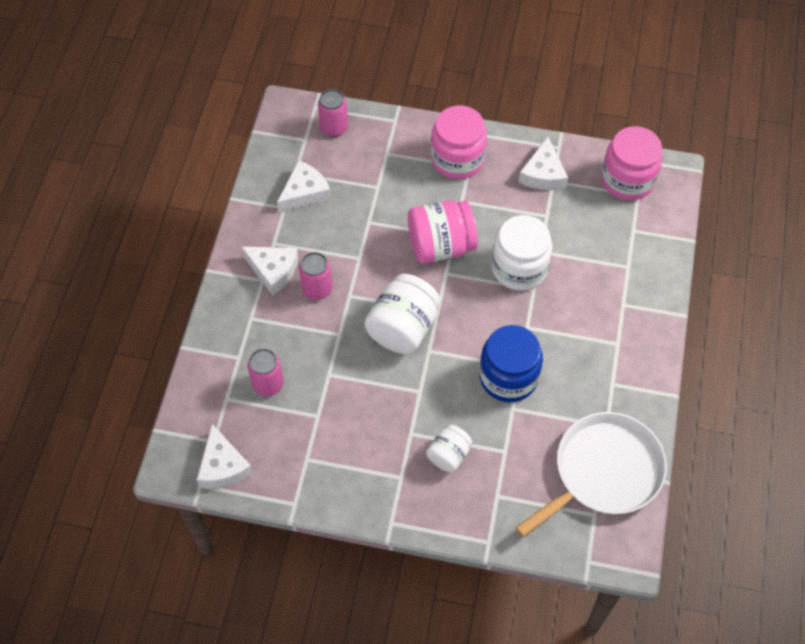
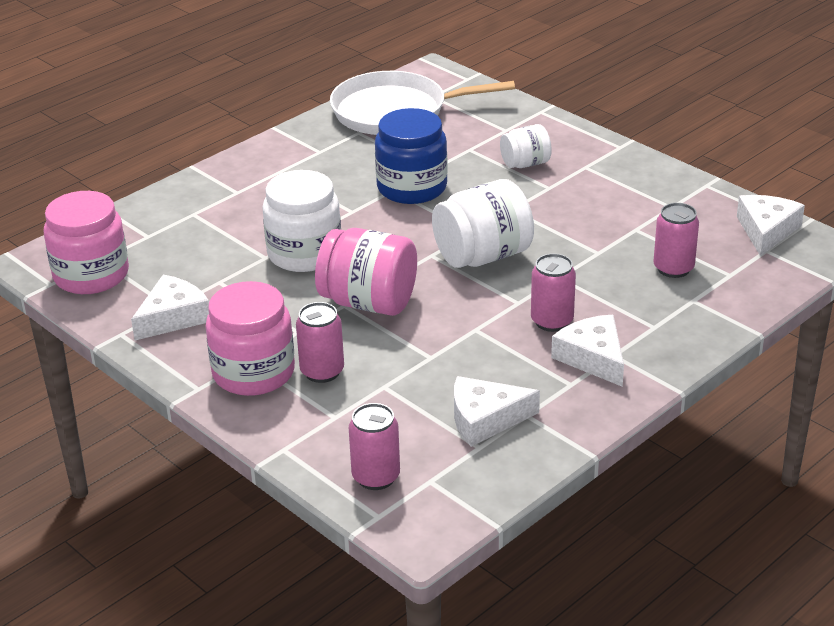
camera: 145 degrees left, 25 degrees down
none -> pink can [296,302,344,383]

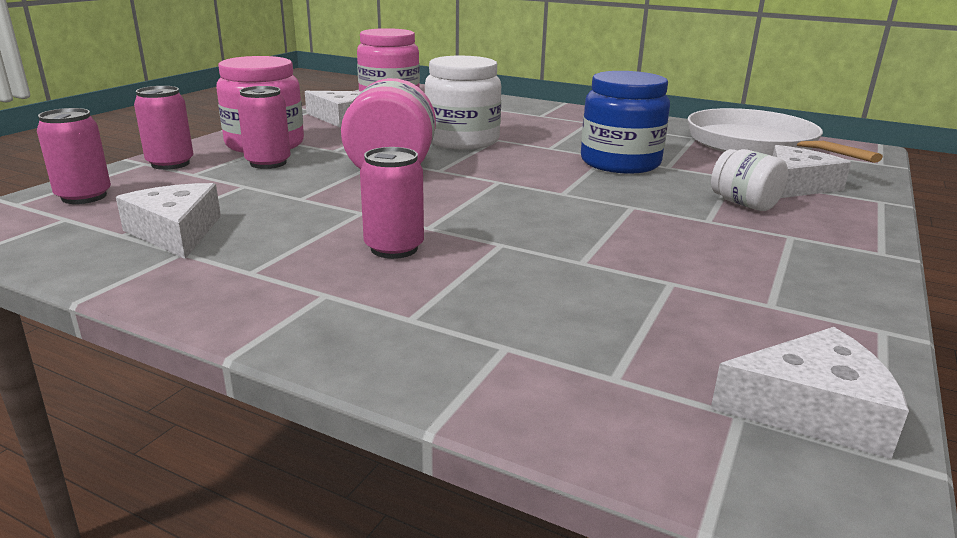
camera: 70 degrees right, 10 degrees down
white jar [432,179,534,268] -> none
white cheese [551,315,624,387] -> white cheese moved to [773,145,851,198]
pink can [653,203,699,278] -> pink can moved to [134,86,193,170]

